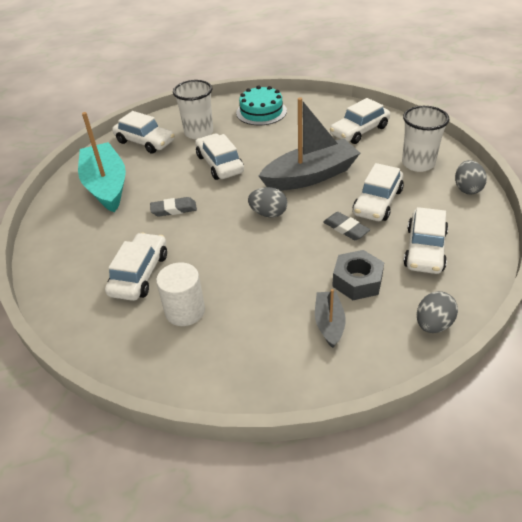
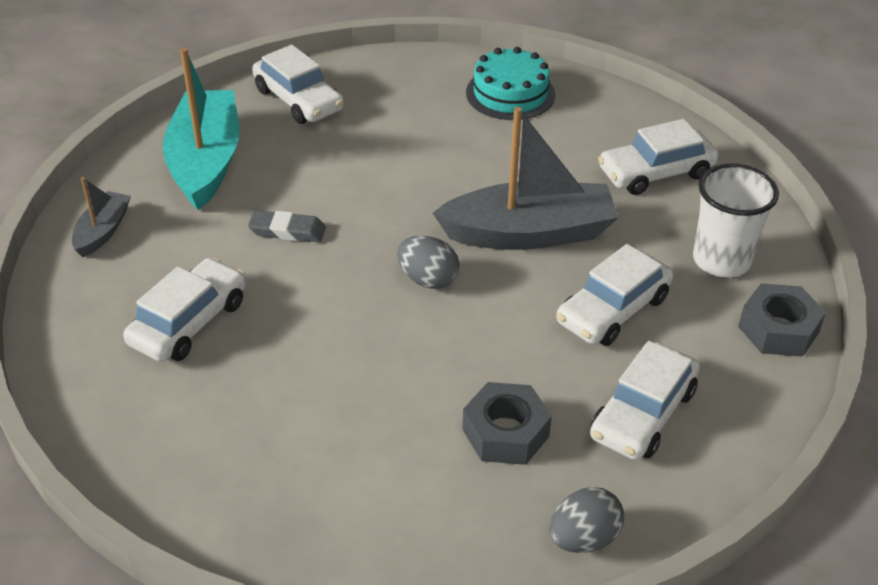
camera: 15 degrees right, 0 degrees up
white cylinder [156,262,205,326] -> none
white cup [173,80,213,140] -> none
white car [195,134,244,180] -> none
grey boat [315,289,346,348] -> grey boat moved to [72,177,131,257]
grey eraser [323,212,370,240] -> none
grey egg [455,160,487,195] -> grey nut [738,283,826,357]

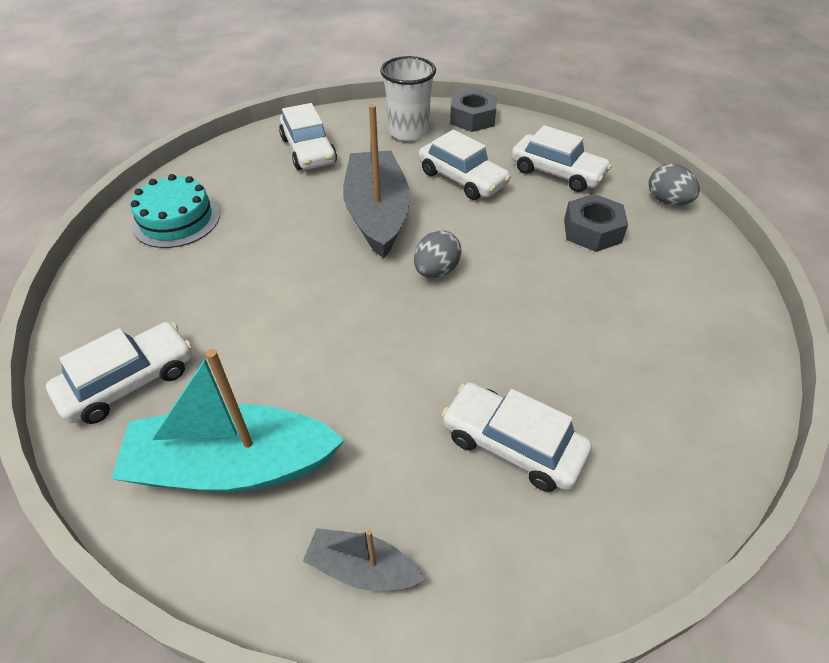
camera: 90 degrees left, 5 degrees up
grey eraser [248,210,326,242] -> none

